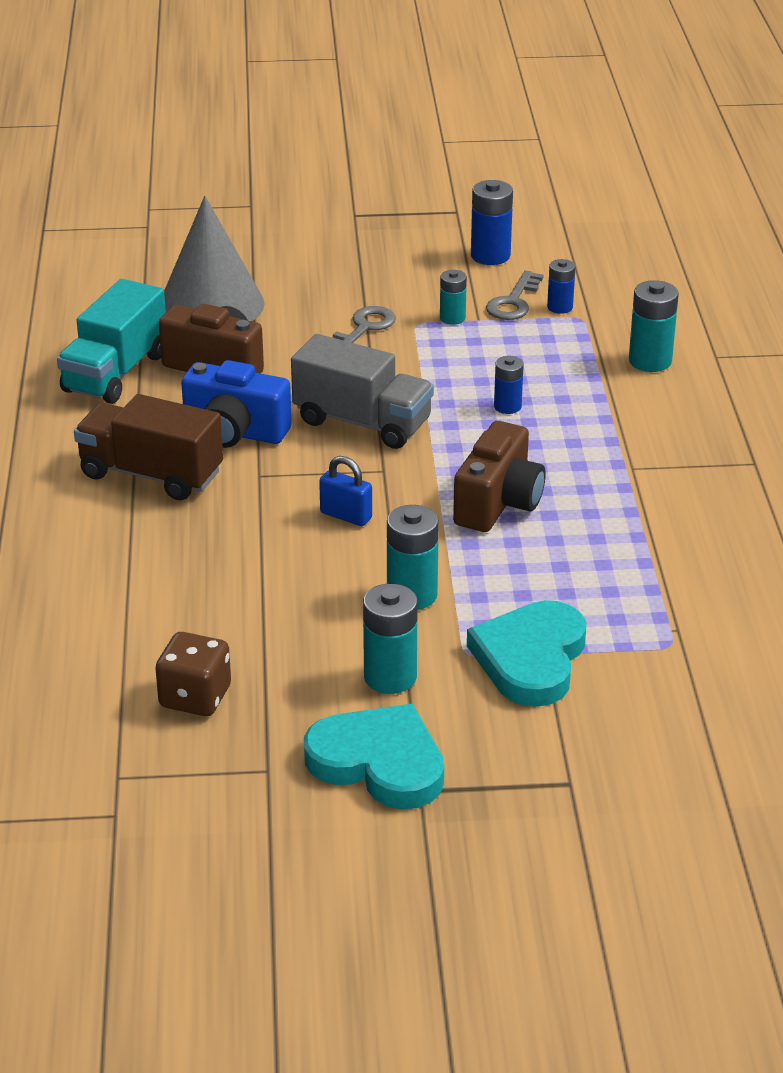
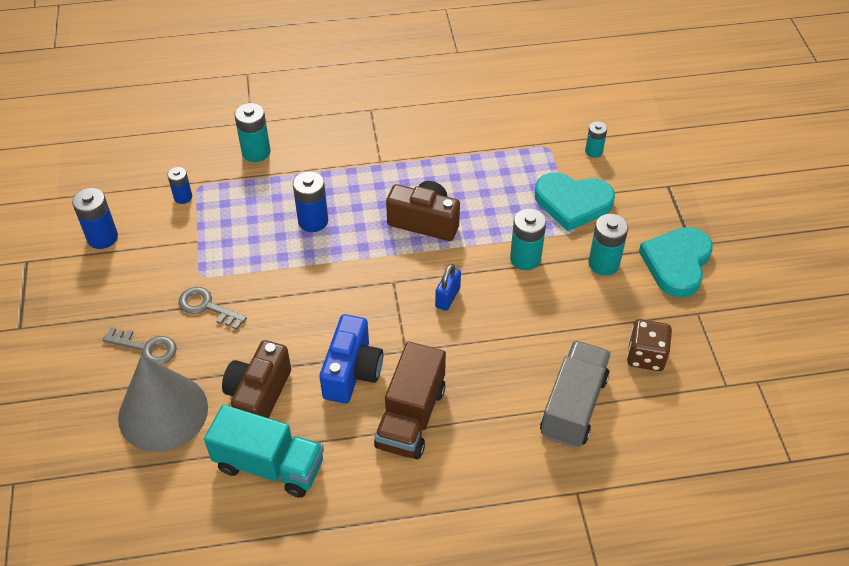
camera: 95 degrees left, 15 degrees up
grey truck [291,334,434,449] -> grey truck moved to [540,340,611,448]
turquoise battery [440,270,467,325] -> turquoise battery moved to [585,121,607,158]
grey key [486,270,544,320] -> grey key moved to [102,327,177,365]
blue battery [494,356,524,414] -> blue battery [293,171,328,232], size x1.61

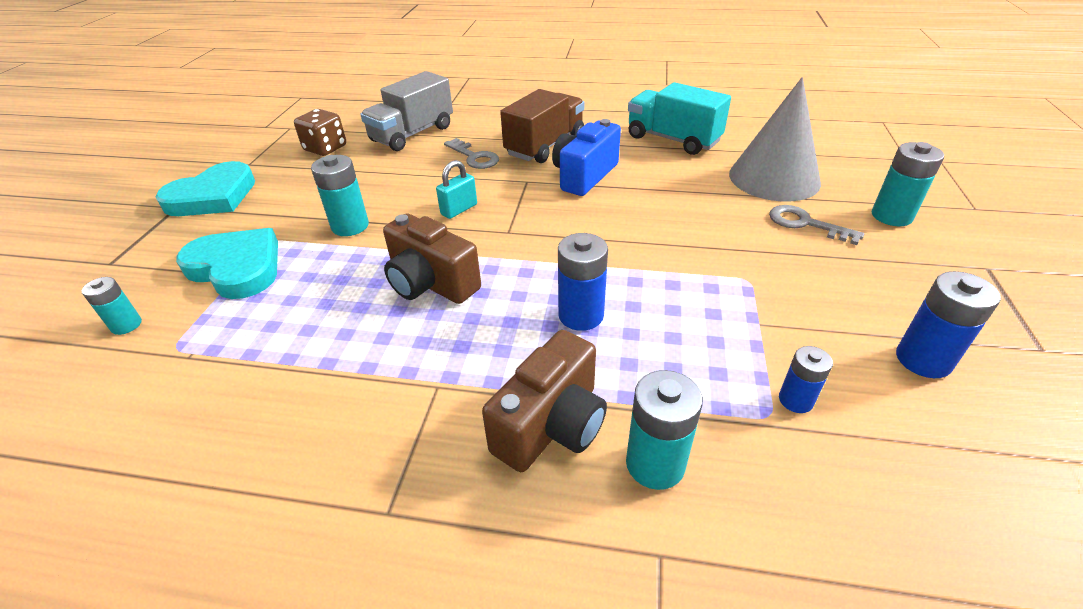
camera: 160 degrees left, 10 degrees down
grey key [178,287,247,330] -> grey key moved to [444,138,499,169]
brown camera [222,340,291,418] -> brown camera moved to [482,330,607,472]
blue padlock [435,264,461,311] -> turquoise padlock [436,160,477,219]
turquoise battery [588,214,628,276] -> turquoise battery moved to [872,142,944,226]

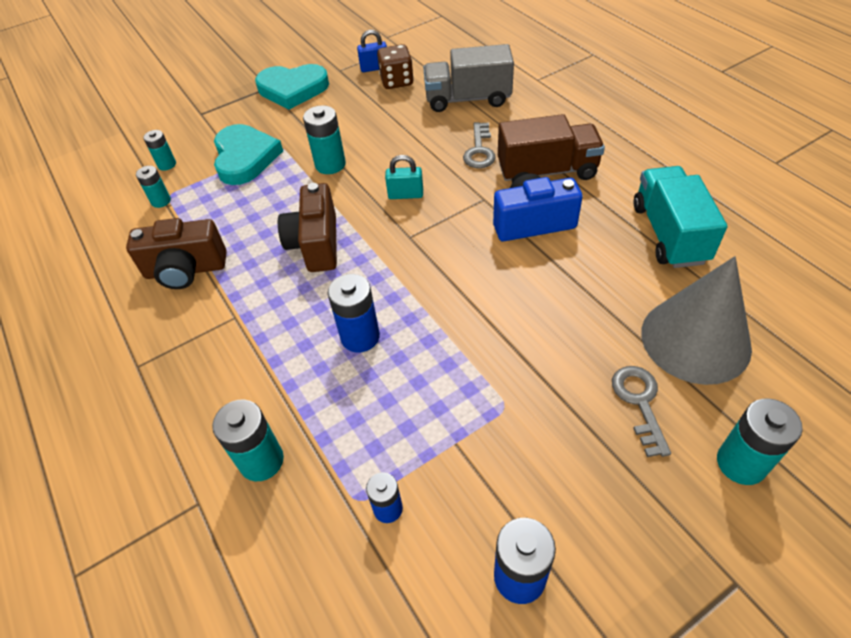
camera: 50 degrees right, 10 degrees up
brown camera [482,330,607,472] -> brown camera moved to [126,218,226,289]
none -> turquoise battery [136,166,171,208]
none -> blue padlock [357,30,387,72]

